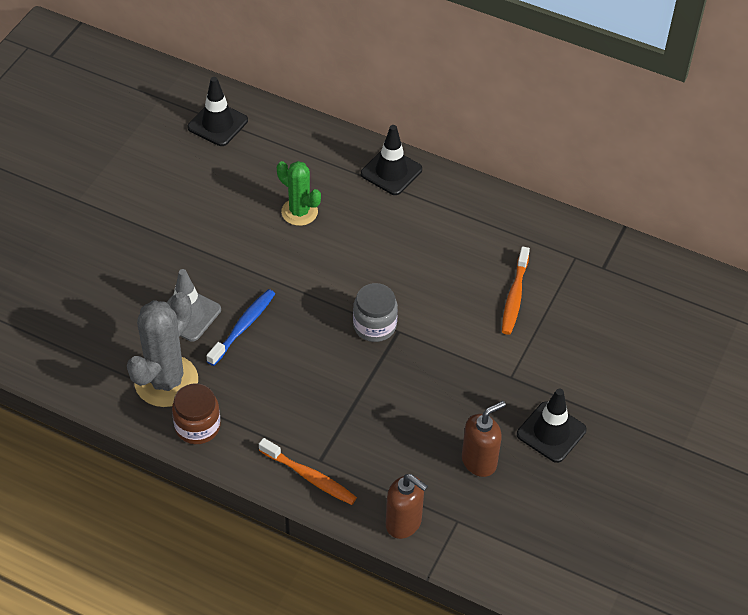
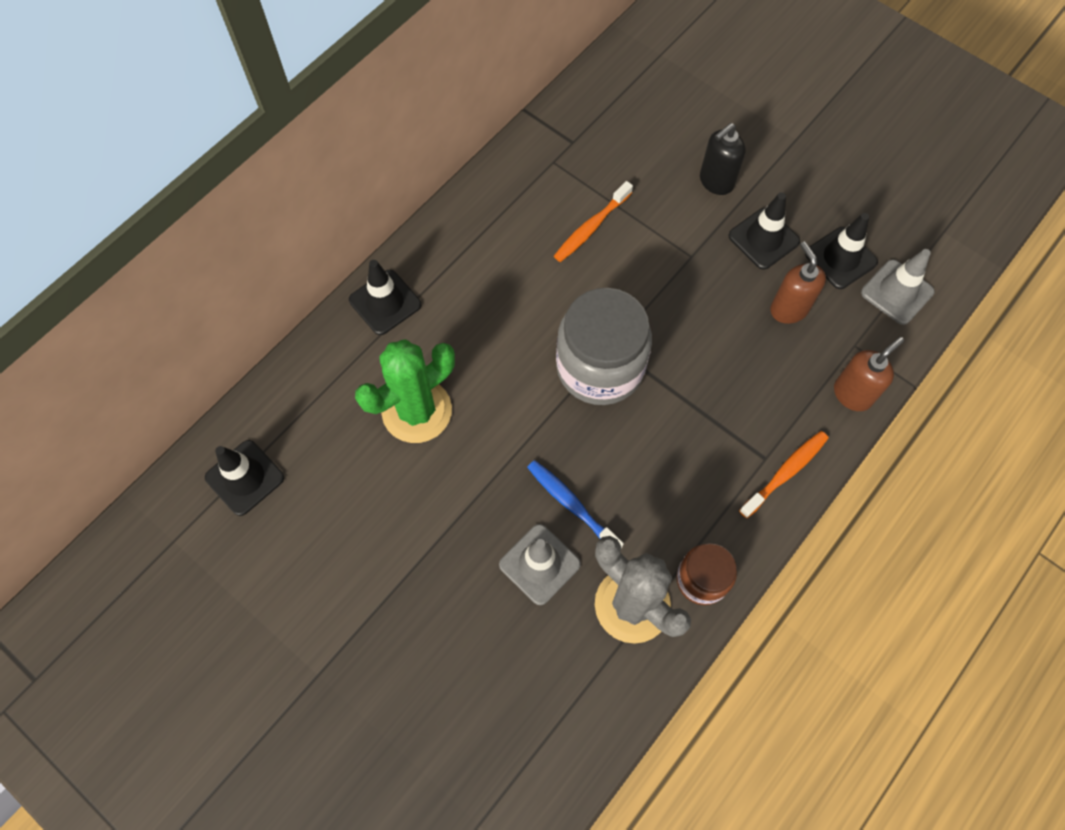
camera: 75 degrees left, 15 degrees up
green cactus [277,161,321,226] -> green cactus [355,339,455,443], size x1.60
grey jar [353,283,398,342] -> grey jar [556,288,652,405], size x1.82
orange toothbrush [502,246,530,335] -> orange toothbrush turned 105 degrees clockwise [554,181,633,262]
none -> black soap dispenser [700,123,746,195]
none -> black traffic cone [805,213,878,289]
none -> grey traffic cone [861,249,935,325]

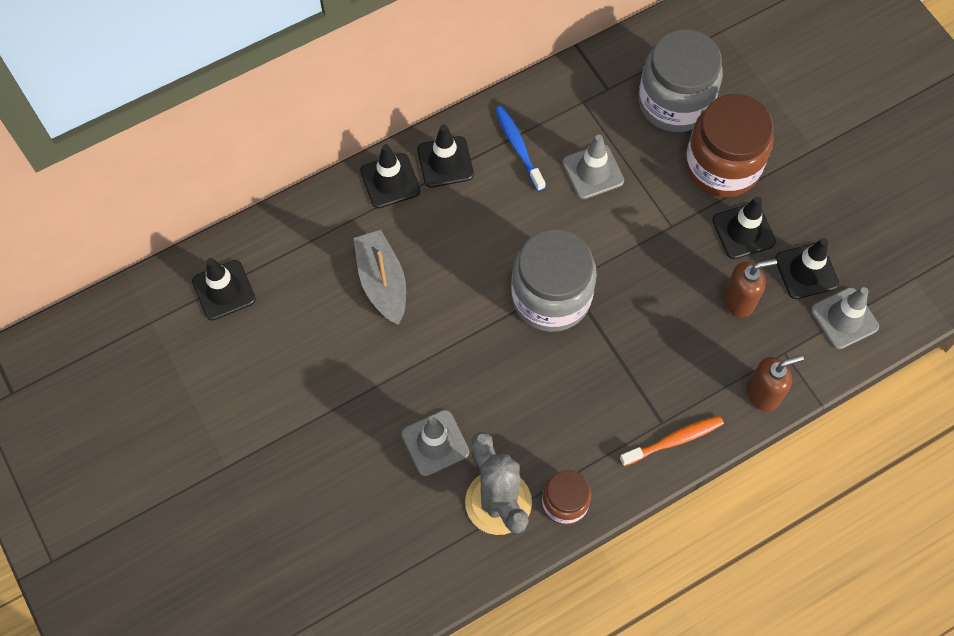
camera: 20 degrees right, 0 degrees up
green cactus [355,339,455,443] -> grey boat [353,230,406,325]
blue toothbrush [527,460,624,548] -> blue toothbrush moved to [495,106,546,191]
orange toothbrush [554,181,633,262] -> grey traffic cone [562,135,624,199]
black soap dispenser [700,123,746,195] -> brown jar [685,94,774,197]
brown soap dispenser [770,242,826,324] -> brown soap dispenser turned 75 degrees clockwise [723,259,777,318]
none -> black traffic cone [417,125,474,188]
none -> grey jar [638,29,723,132]

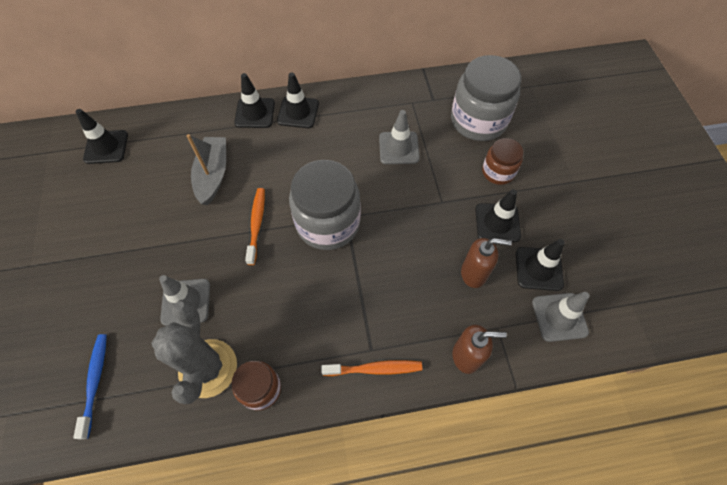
camera: 20 degrees right, 5 degrees down
blue toothbrush [495,106,546,191] -> blue toothbrush moved to [73,334,107,440]
brown jar [685,94,774,197] -> brown jar [482,138,523,185], size x0.55
none -> orange toothbrush [245,188,265,265]

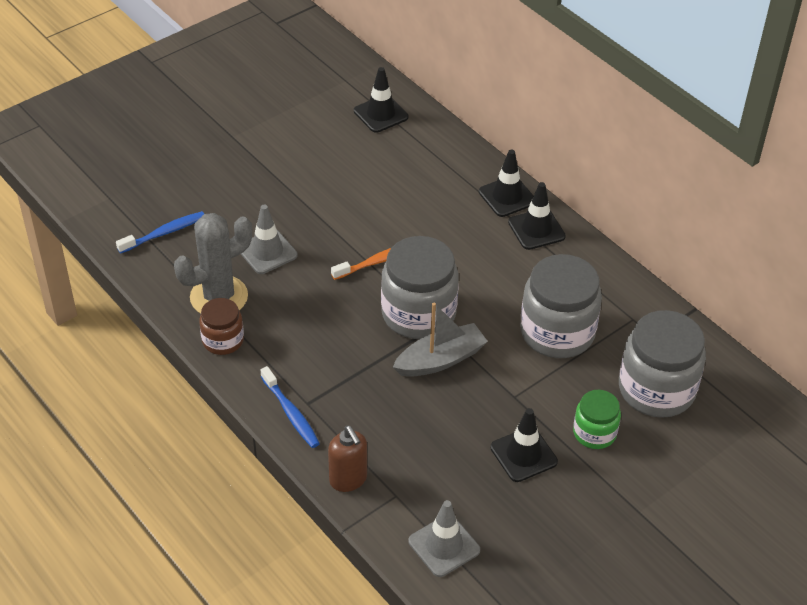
camera: 60 degrees right, 15 degrees down
grey boat [187,134,226,205] -> grey boat moved to [393,303,488,377]
orange toothbrush [321,360,422,376] -> blue toothbrush [261,366,320,448]
grey traffic cone [379,110,420,164] -> grey jar [520,254,602,358]
brown soap dispenser [461,238,512,288] -> none
brown jar [482,138,523,185] -> green jar [573,390,621,449]
black traffic cone [516,239,565,291] -> none

